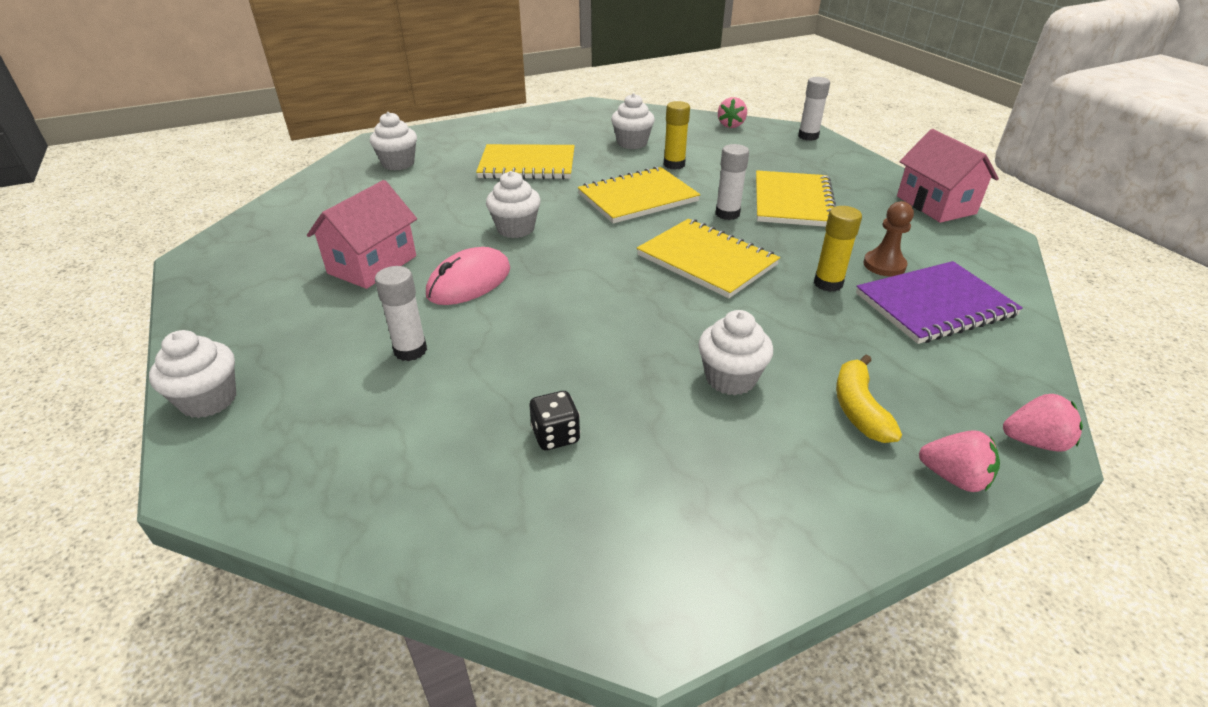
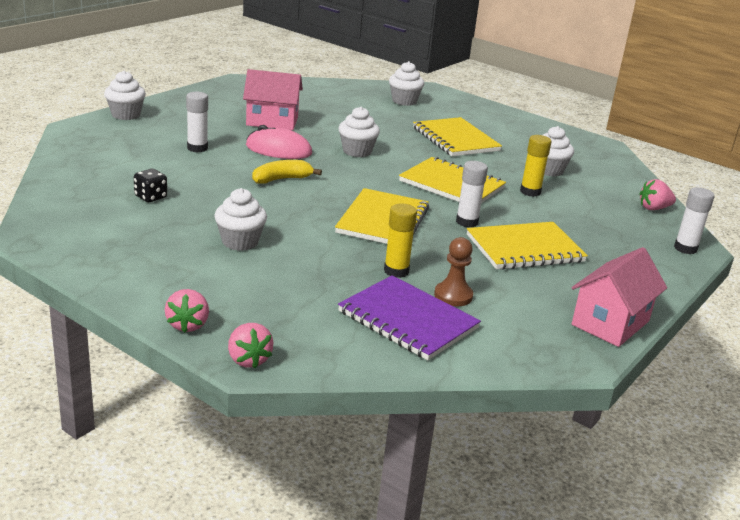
camera: 60 degrees right, 10 degrees down
yellow banana [836,355,902,443] -> yellow banana moved to [252,160,322,184]

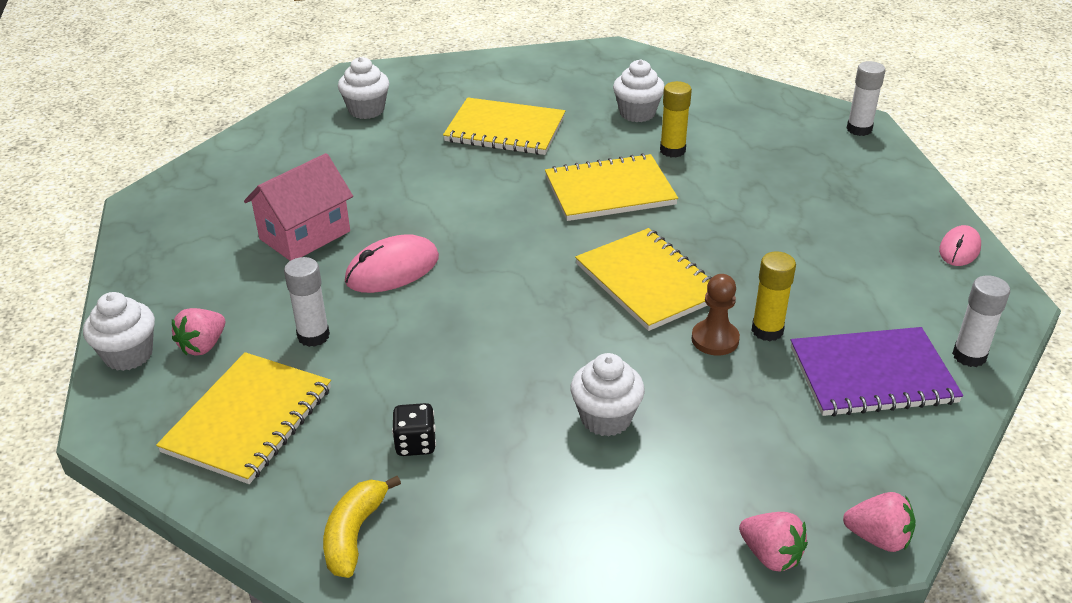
camera: 45 degrees left, 10 degrees up
yellow banana [252,160,322,184] -> yellow banana moved to [323,476,401,578]
white cupcake [339,106,380,157] -> none
brown pawn [434,237,473,306] -> brown pawn moved to [691,274,740,356]
white glue stick [456,161,488,227] -> white glue stick moved to [952,275,1010,367]
yellow notebook [467,222,588,270] -> yellow notebook moved to [156,352,331,484]
pink house [572,247,667,347] -> pink mouse [939,225,981,266]
pink strawberry [639,179,676,210] -> pink strawberry moved to [172,308,225,356]

